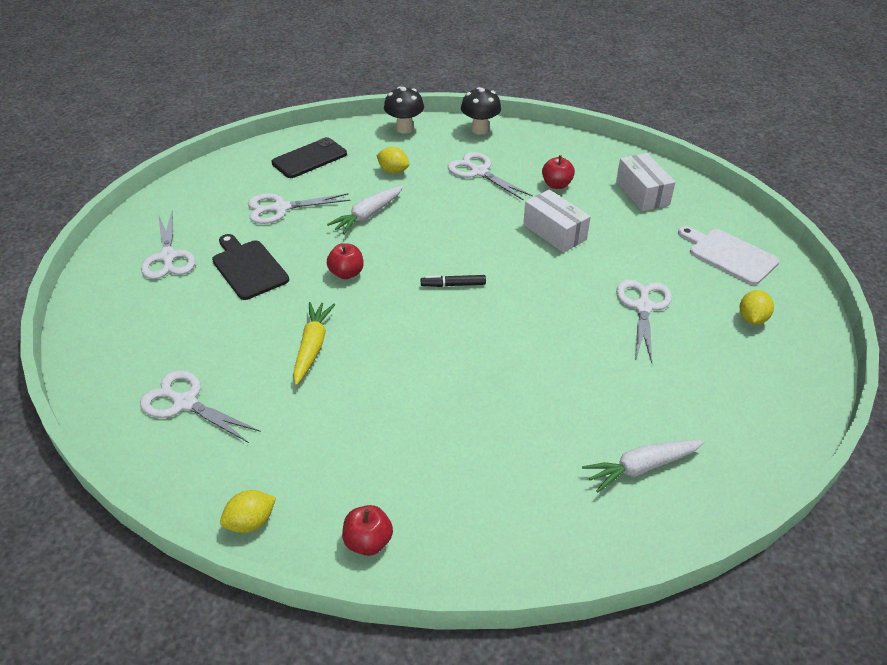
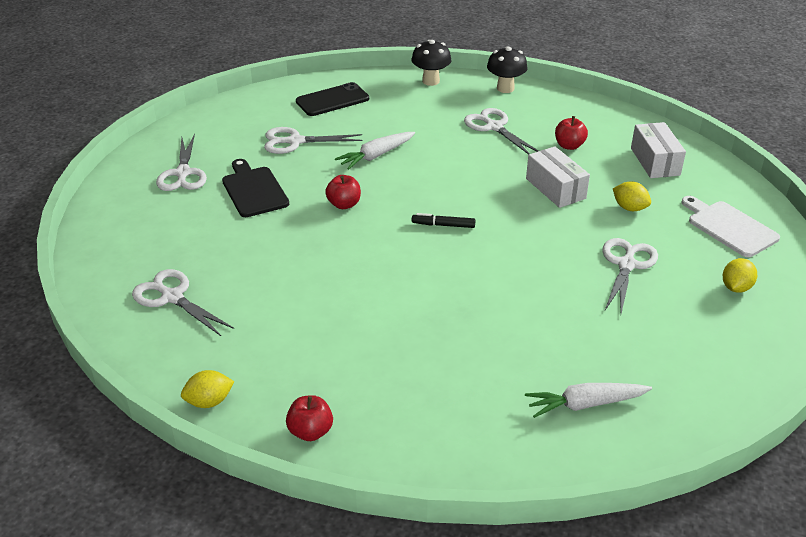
camera: 10 degrees right, 5 degrees down
yellow carrot [293,302,335,385] -> none
yellow lemon [376,147,409,174] -> yellow lemon moved to [613,181,651,211]

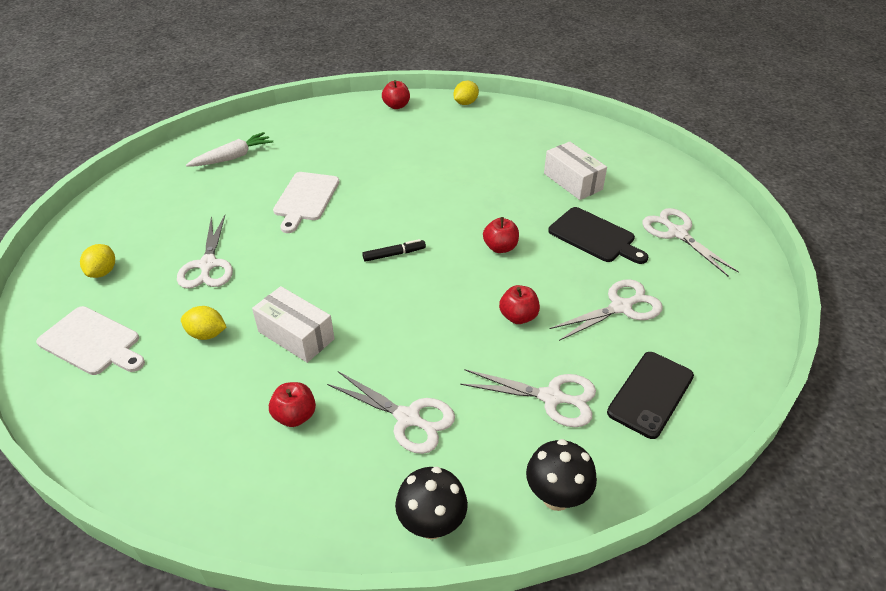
camera: 155 degrees right, 5 degrees up
white scissors [132,269,234,336] -> white scissors moved to [460,369,596,427]
white carrot [335,132,415,170] -> red apple [499,285,540,324]
white box [631,122,686,178] -> white box moved to [544,142,607,200]
none -> white cutting board [273,172,339,233]

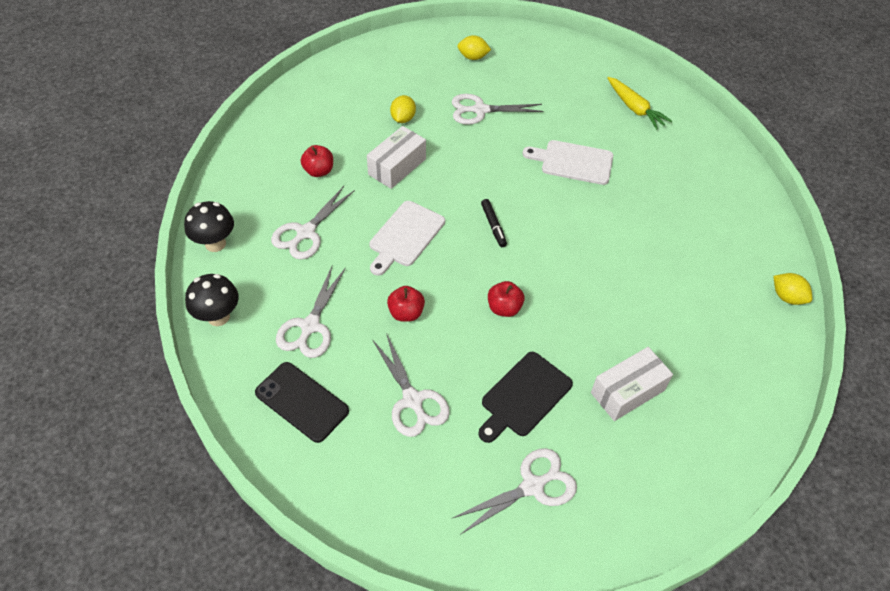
camera: 90 degrees right, 10 degrees up
white cutting board [36,306,145,375] -> white cutting board moved to [369,201,445,276]
white carrot [186,132,273,167] -> yellow carrot [607,77,672,130]
red apple [382,80,410,109] -> none

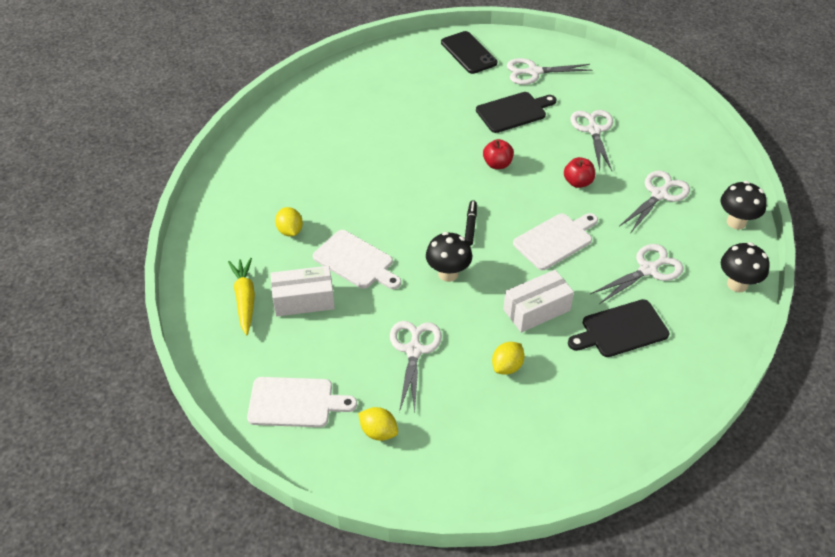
camera: 155 degrees left, 5 degrees down
black phone [255,362,349,443] -> black phone moved to [441,31,497,74]
red apple [301,145,333,177] -> black cutting board [568,299,669,357]
white scissors [452,94,544,125] -> white scissors turned 105 degrees counterclockwise [390,321,442,413]
white box [591,347,673,421] -> white box moved to [270,266,335,316]
yellow lemon [774,273,812,305] -> yellow lemon moved to [275,207,303,237]
none -> white cutting board [247,377,357,427]
none -> black mushroom [426,232,472,282]

